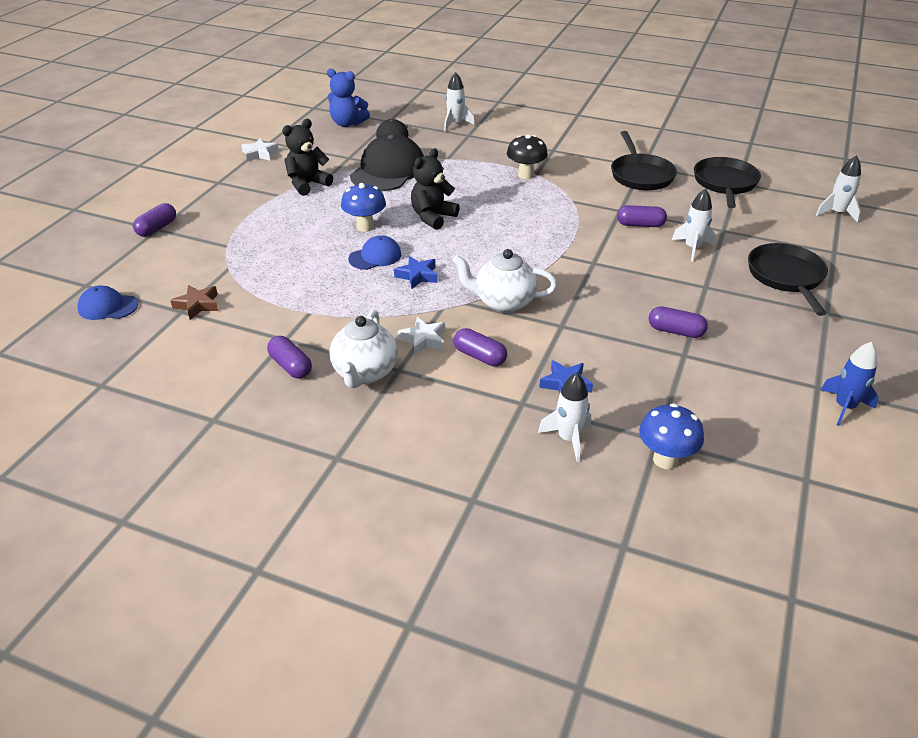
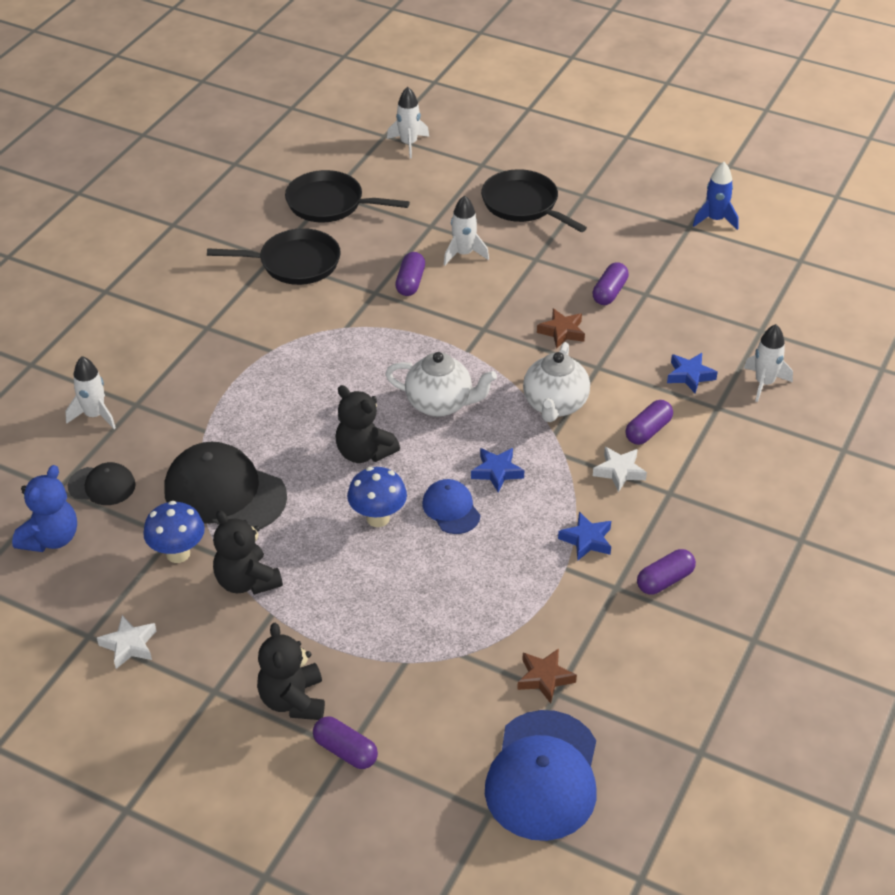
camera: 85 degrees left, 5 degrees up
blue cap [77,286,138,320] -> blue cap [485,710,596,841], size x1.89
white teapot [330,310,398,388] -> white teapot moved to [385,352,497,417]
black mushroom [507,135,548,179] -> none
blue mushroom [639,403,704,469] -> blue mushroom moved to [143,501,205,563]
black pan [748,243,828,316] -> black pan turned 45 degrees clockwise [481,169,587,232]
none -> black teddy bear [257,623,325,720]
none -> brown star [537,309,585,349]
none -> blue star [558,512,611,560]

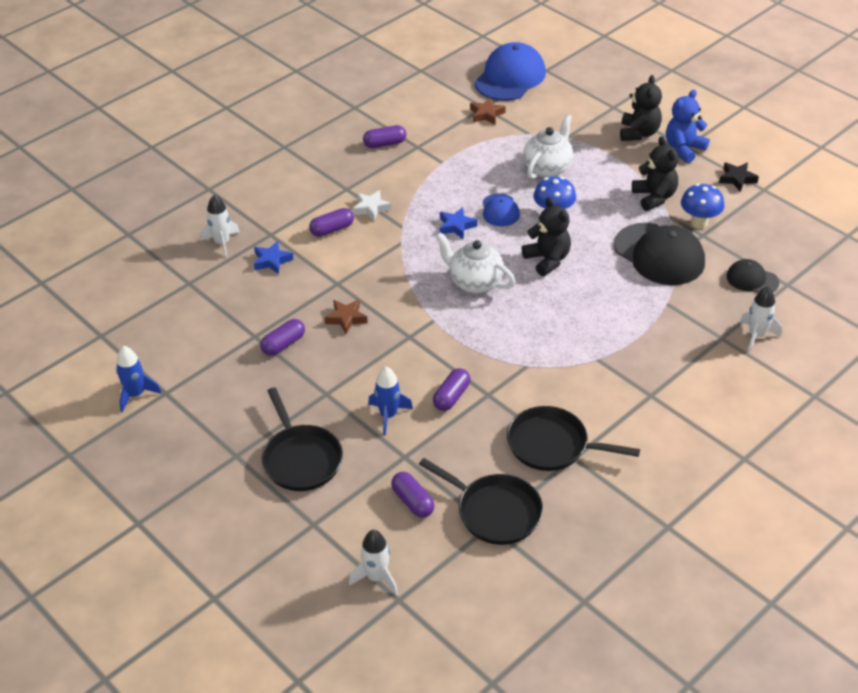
camera: 160 degrees left, 0 degrees up
blue teddy bear [12,465,77,552] -> blue teddy bear moved to [666,89,710,163]
white star [97,615,156,669] -> black star [719,162,759,192]
purple capsule [313,717,378,769] -> purple capsule moved to [391,472,435,518]
white rocket [444,195,489,265] -> blue rocket [368,367,413,435]
white teapot [523,342,590,422] -> white teapot moved to [523,114,573,179]
blue star [558,512,611,560] -> none

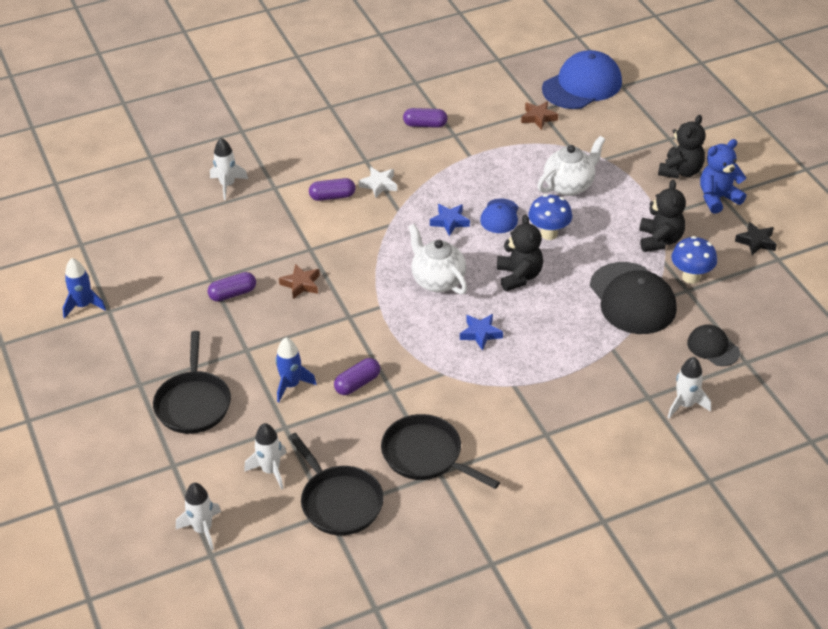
camera: 20 degrees right, 0 degrees up
blue star [254,241,293,274] -> blue star moved to [460,314,503,350]
purple capsule [391,472,435,518] -> white rocket [244,423,286,490]

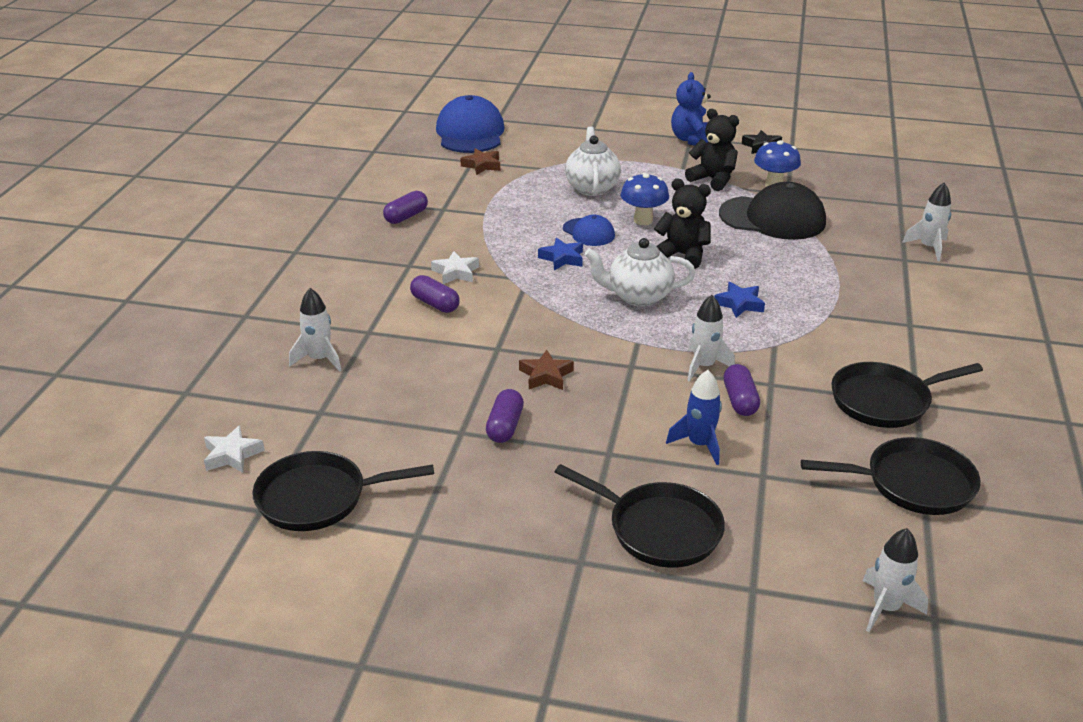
camera: 55 degrees left, 10 degrees down
blue rocket [63,258,106,318] -> none
white rocket [244,423,286,490] -> white rocket moved to [687,295,735,382]
purple capsule [309,178,355,201] -> purple capsule turned 75 degrees counterclockwise [410,275,460,313]
black teddy bear [658,115,706,179] -> none
black cap [687,324,740,366] -> none
none -> white star [204,425,265,473]
none -> black pan [252,451,434,531]

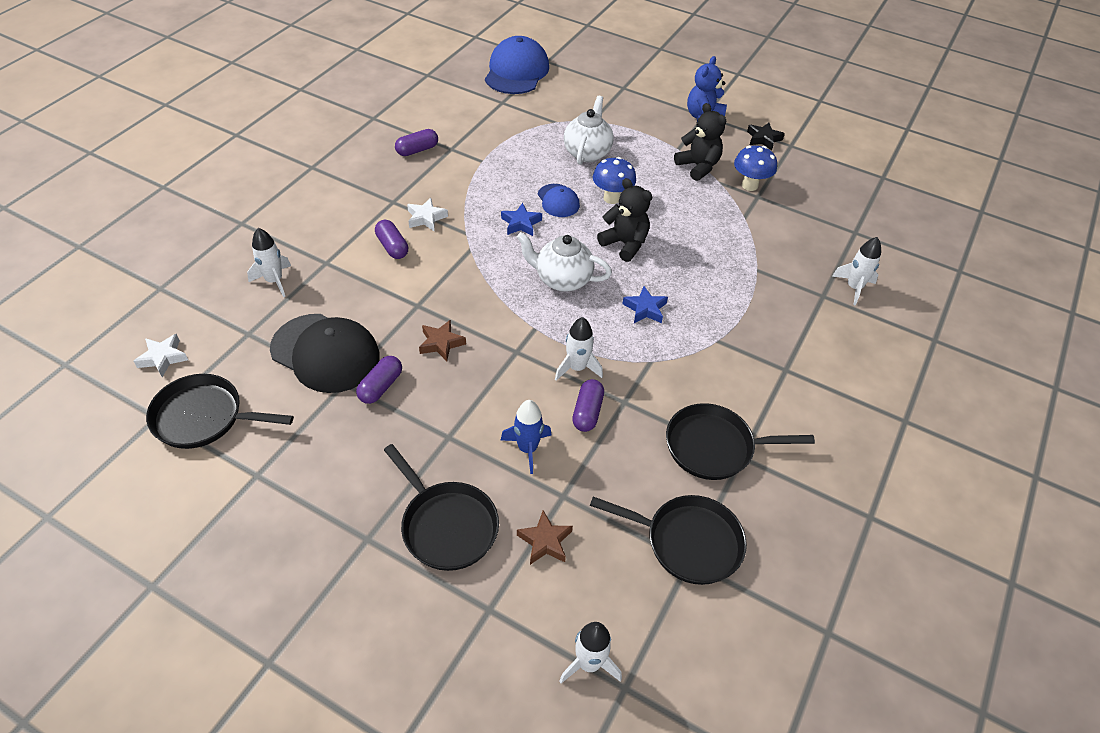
camera: 15 degrees right, 15 degrees up
brown star [460,149,500,175] -> brown star moved to [517,510,573,565]
black cap [719,182,826,240] -> black cap moved to [270,314,380,393]

